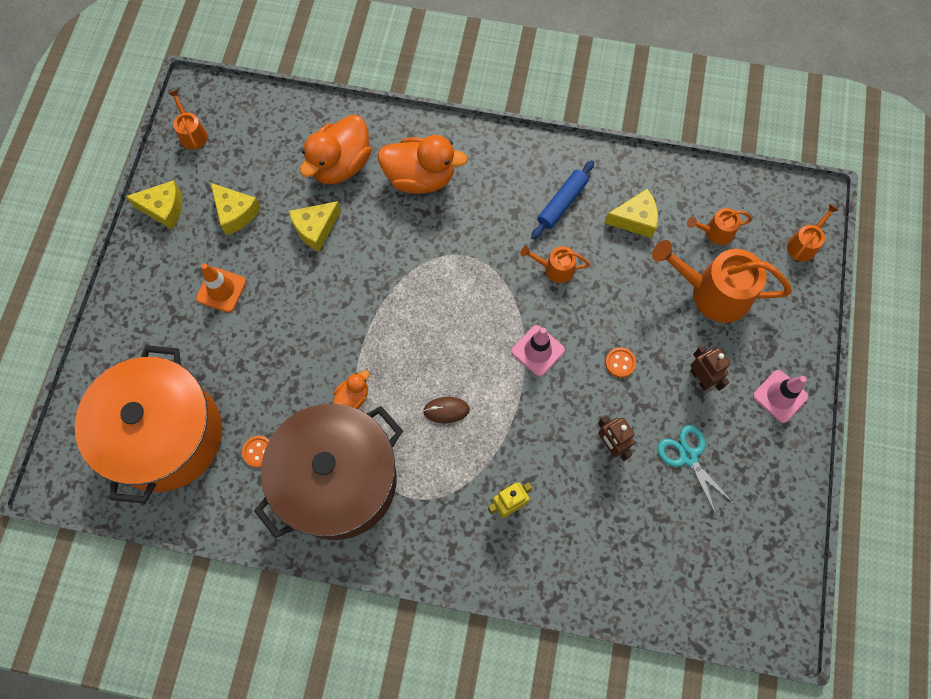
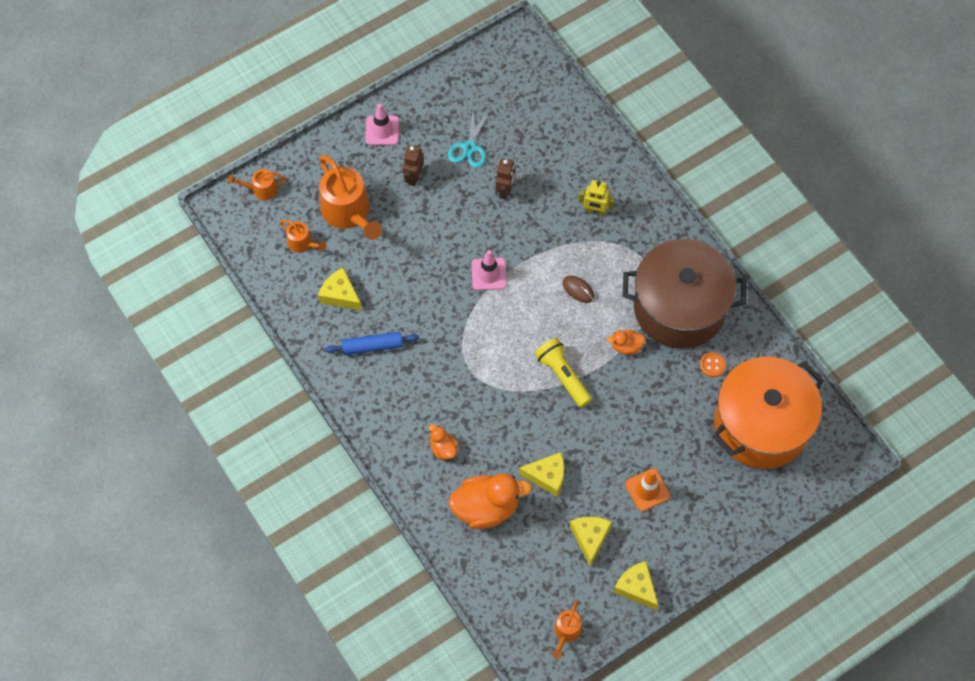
camera: 135 degrees left, 5 degrees down
orange duck [378,135,468,194] -> orange duck [429,424,458,460], size x0.49
orange watering can [521,246,590,283] -> none
orange button [605,347,636,378] -> none
none -> yellow flashlight [535,338,592,407]

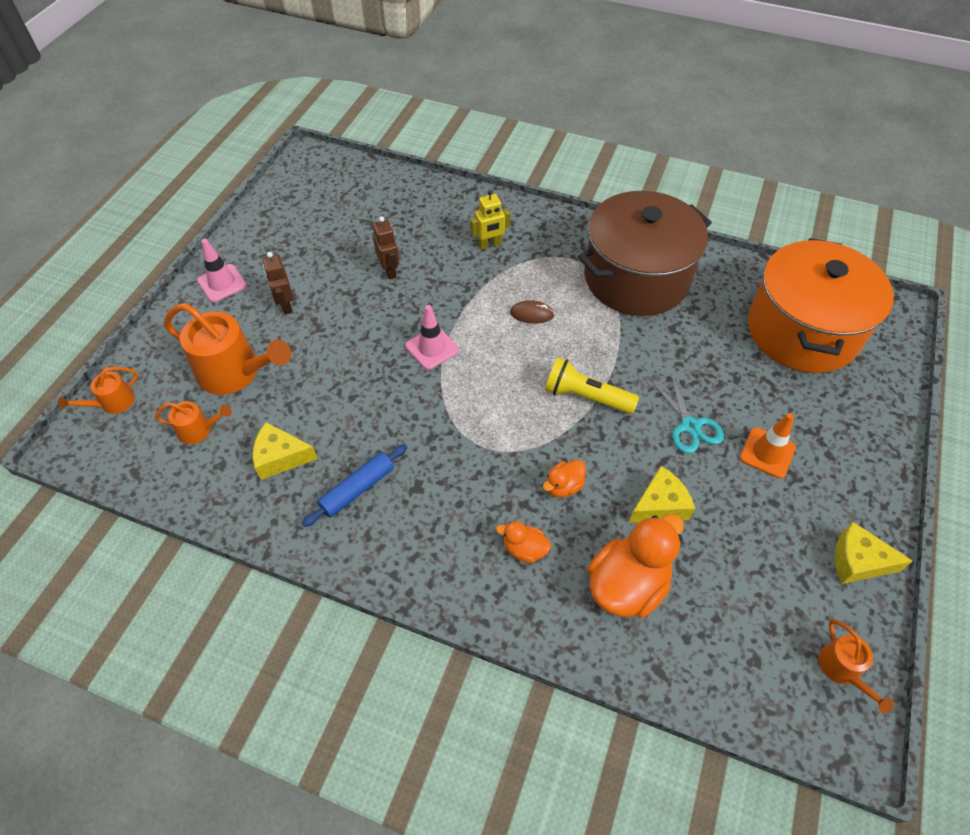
camera: 35 degrees left, 10 degrees down
turquoise scissors [448,110,489,168] -> turquoise scissors moved to [651,374,724,453]
yellow cheese [570,517,612,566] -> none
orange duck [607,330,646,355] -> orange duck moved to [543,460,586,498]
orange button [700,352,726,377] -> none

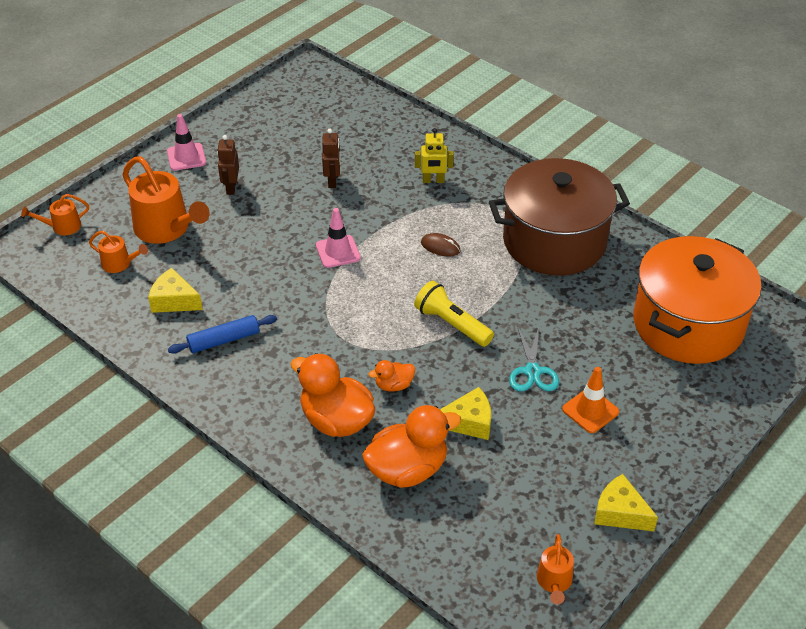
camera: 20 degrees right, 10 degrees down
orange duck [496,521,551,563] -> orange duck [290,353,375,437], size x2.02

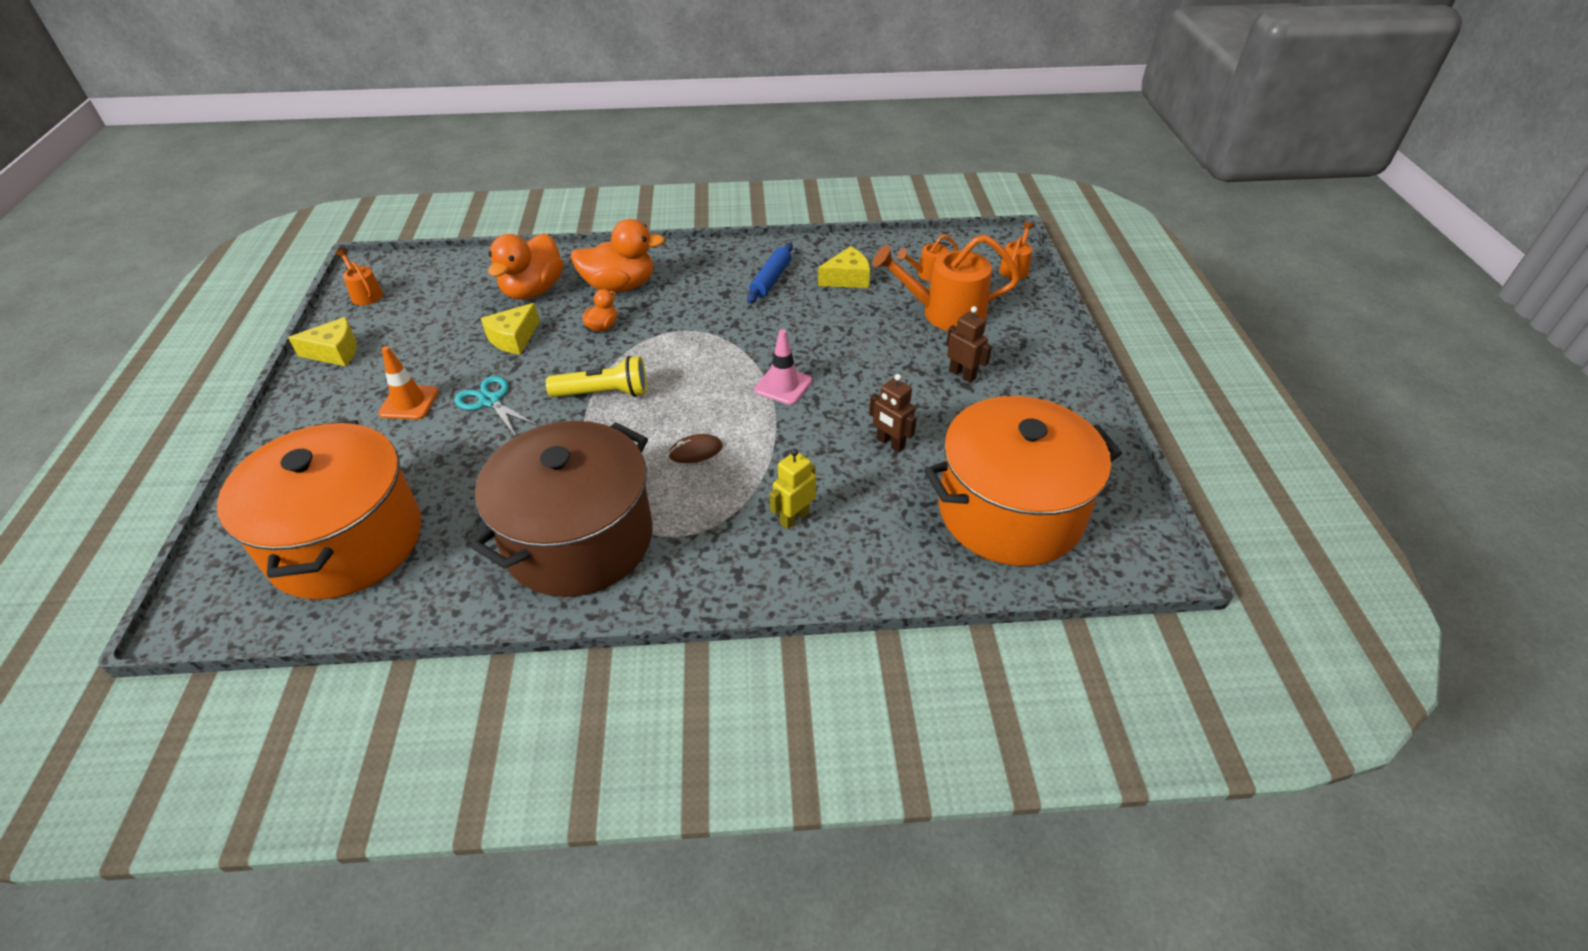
camera: 135 degrees right, 0 degrees up
pink traffic cone [167,114,206,171] -> none
none -> orange pot [924,396,1122,566]

